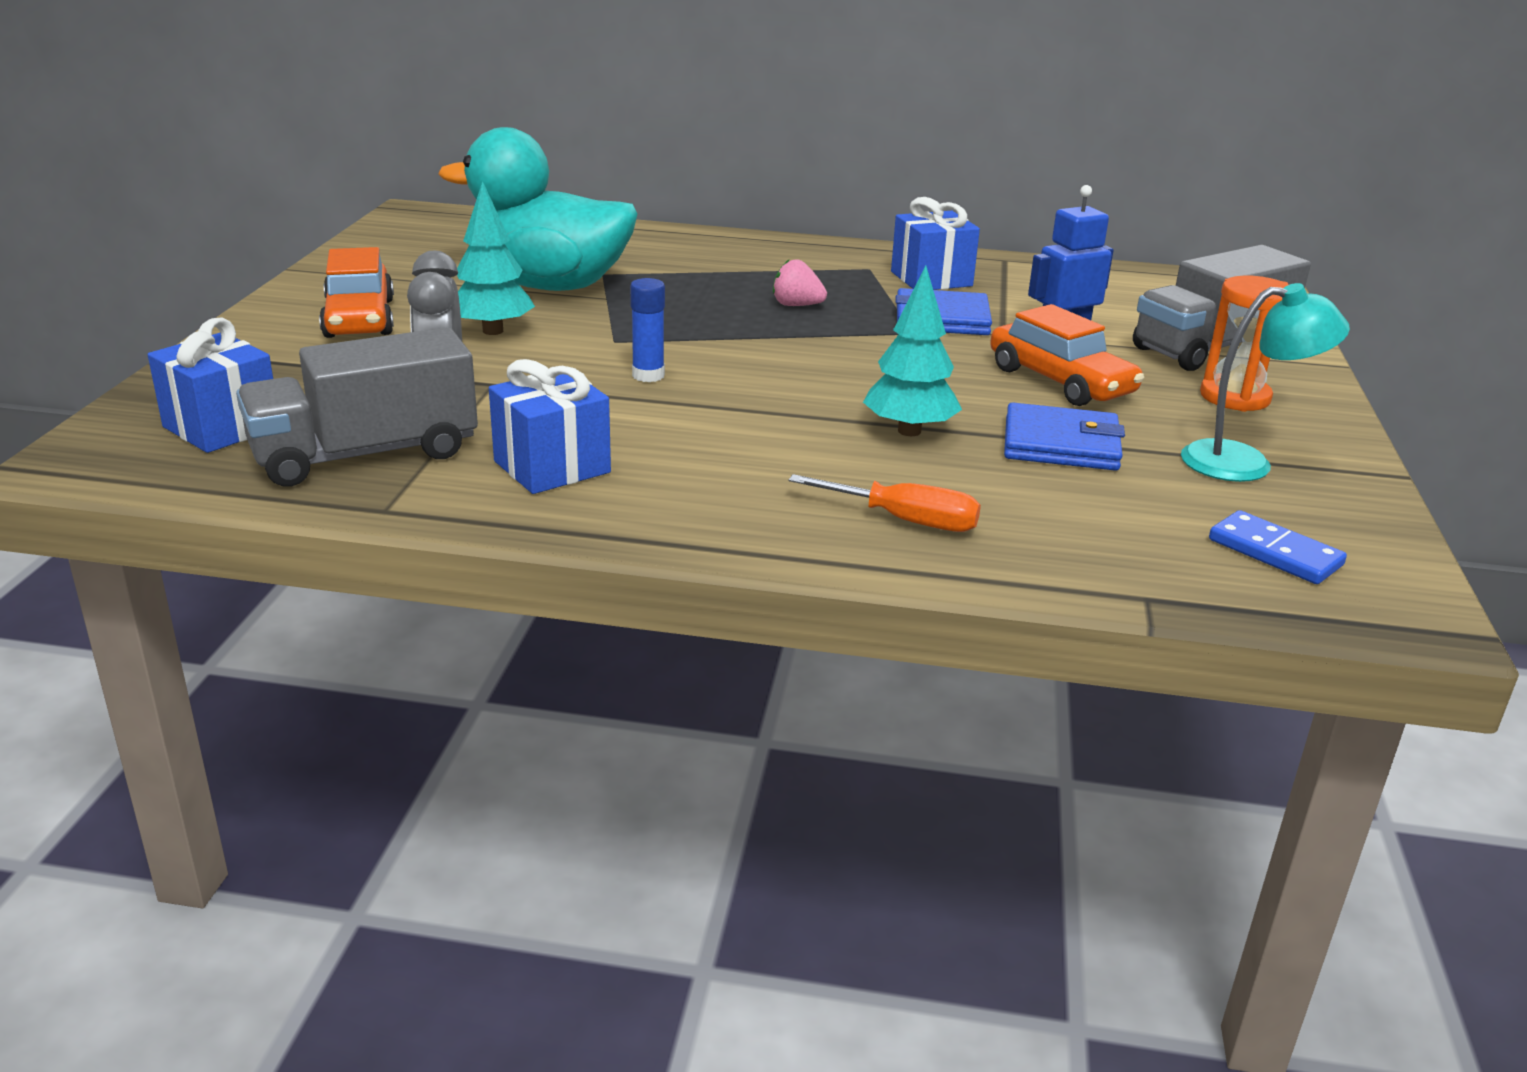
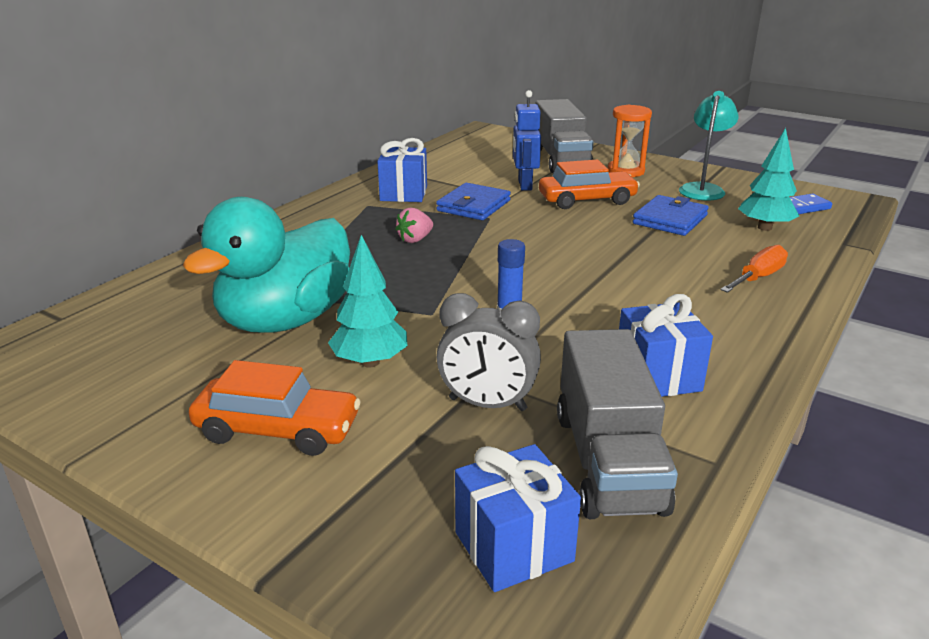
camera: 65 degrees left, 0 degrees up
turquoise tree [863,266,962,436] -> turquoise tree moved to [738,128,799,231]

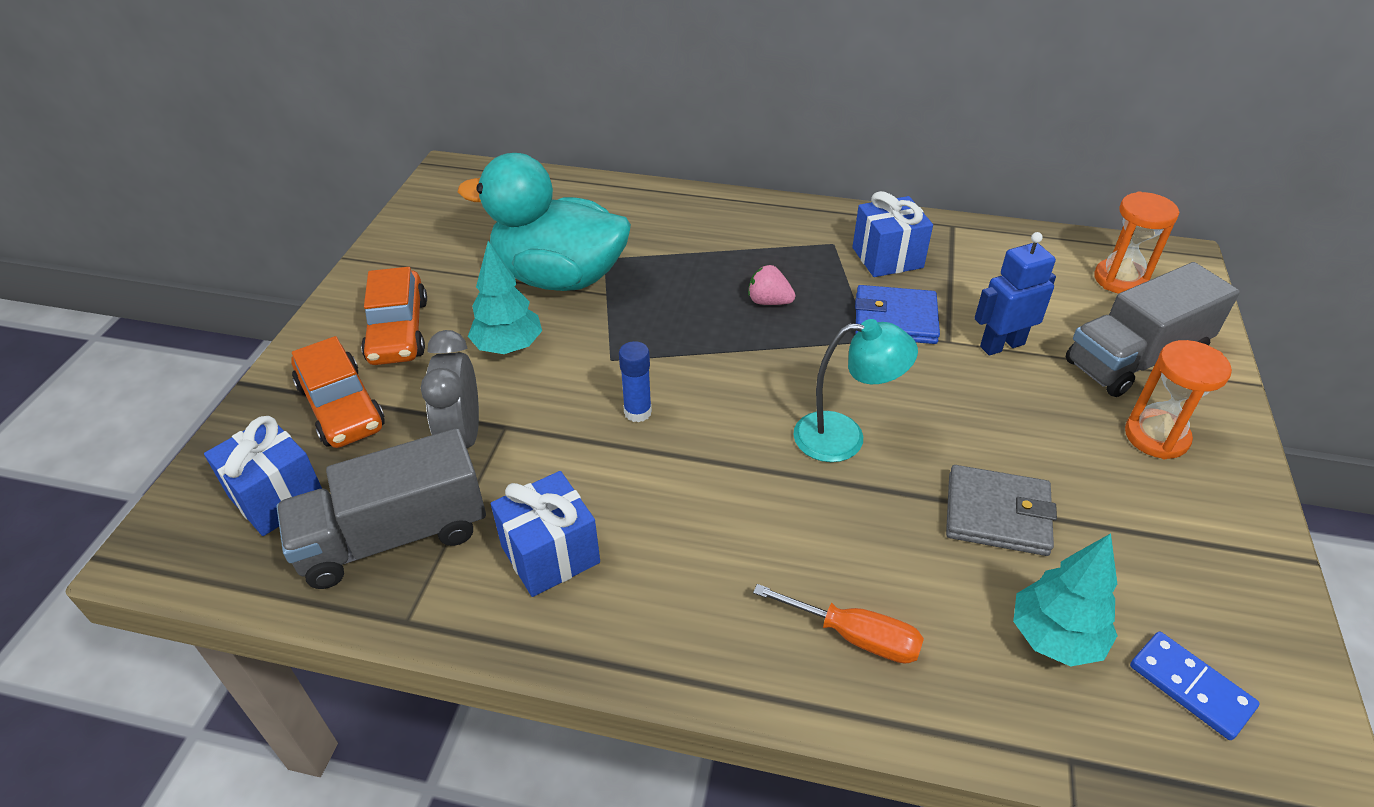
camera: 70 degrees right, 15 degrees up
orange car [539,160,640,209] -> orange car moved to [292,336,385,448]
blue wallet [633,195,709,236] -> grey wallet [946,465,1057,556]
turquoise lamp [679,91,739,201] -> turquoise lamp moved to [793,319,918,462]
none -> orange hourglass [1094,192,1180,294]

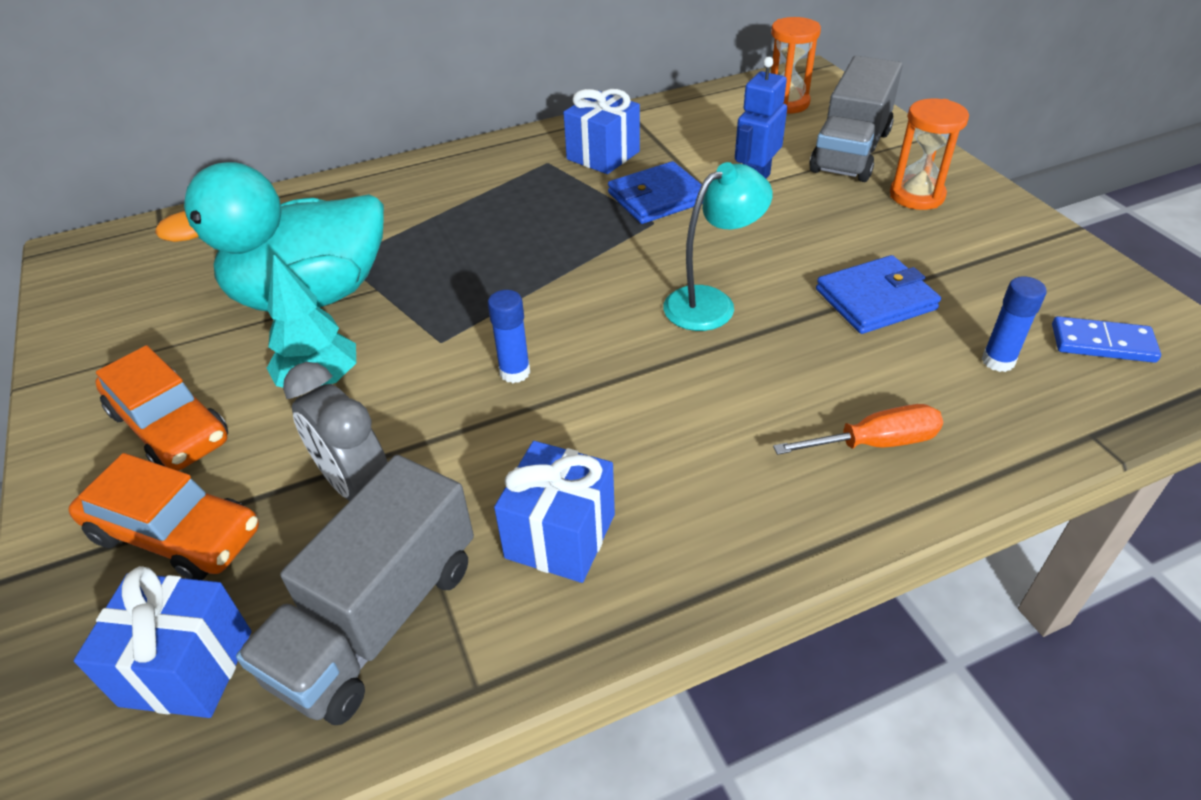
camera: 35 degrees left, 0 degrees up
pink strawberry [748,265,795,305] -> none
grey wallet [946,465,1057,556] -> blue wallet [816,255,941,334]
turquoise tree [1013,533,1118,666] -> blue glue stick [982,276,1047,372]

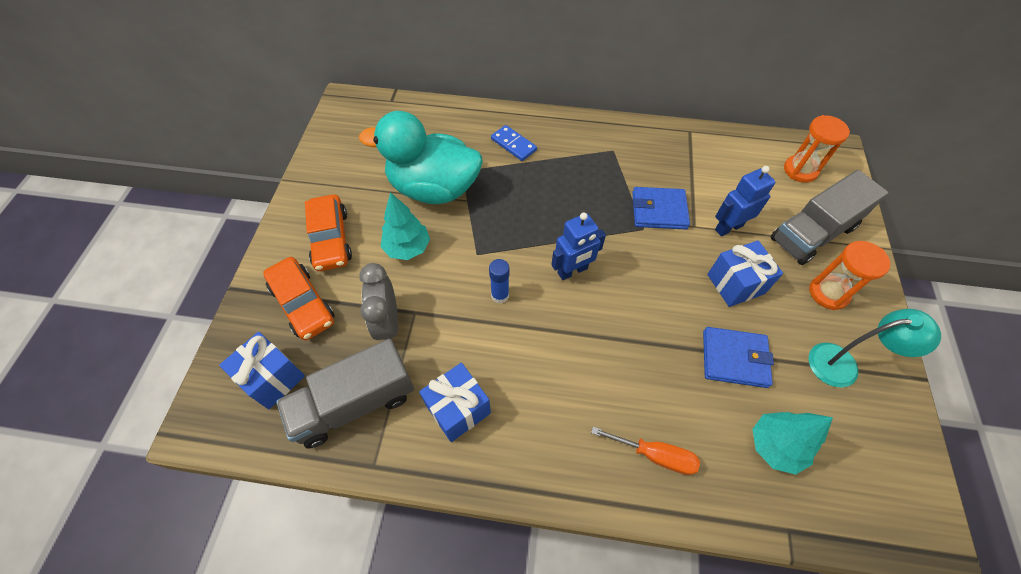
camera: 30 degrees right, 15 degrees up
blue gift [563,89,640,174] -> blue gift moved to [707,240,783,307]
turquoise lamp [663,162,773,331] -> turquoise lamp moved to [809,309,941,387]
blue glue stick [982,276,1047,372] -> turquoise tree [752,412,833,475]
blue domino [1052,316,1161,363] -> blue domino moved to [491,125,537,161]
none -> blue robot [551,212,606,280]

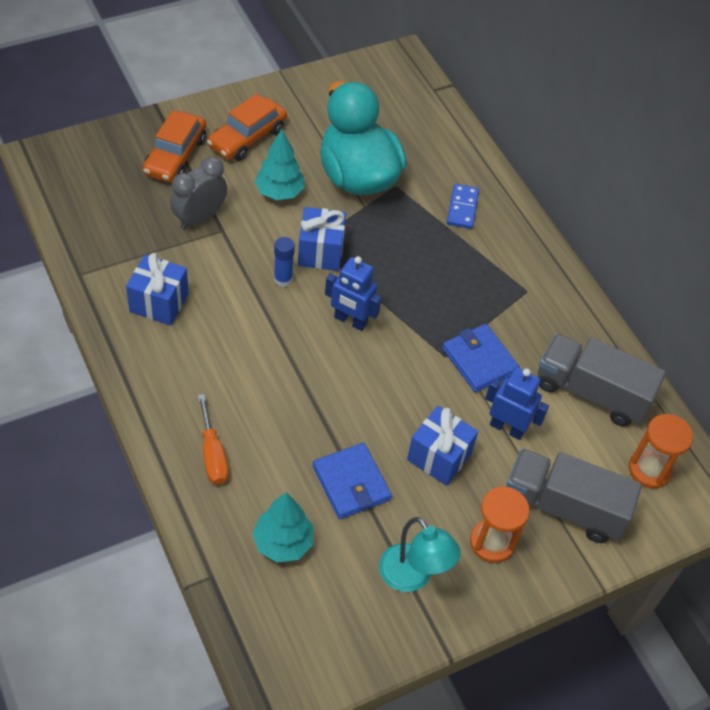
camera: 50 degrees right, 5 degrees down
blue gift [219,332,305,409] -> blue gift moved to [298,207,346,271]
grey truck [276,339,414,449] -> grey truck moved to [538,334,666,427]

